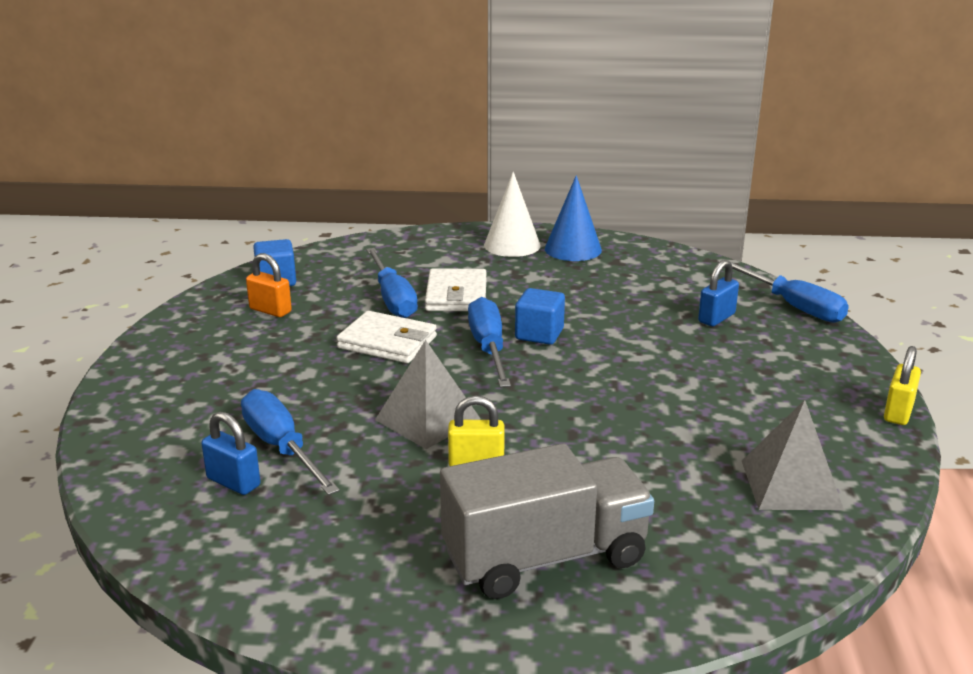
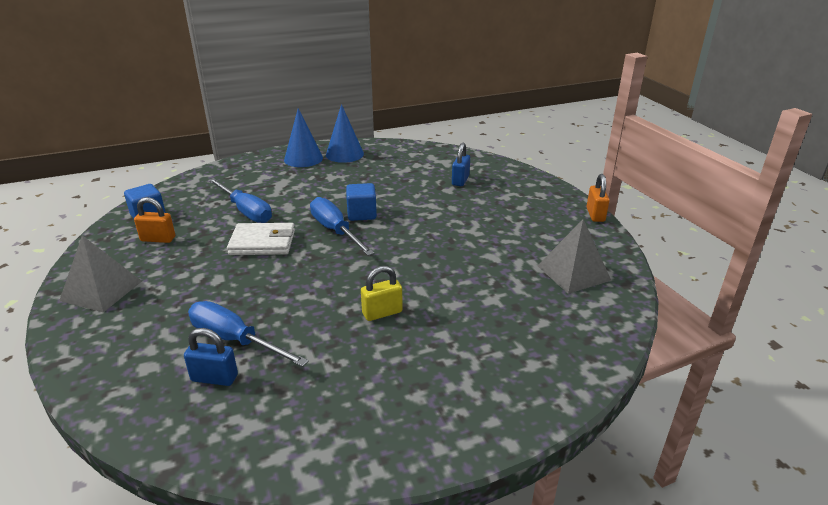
camera: 25 degrees left, 5 degrees up
grey pyramid [375,340,481,449] -> grey pyramid moved to [59,235,142,312]
white wallet [425,268,487,311] -> none
grey truck [440,443,654,599] -> none
white cone [484,172,541,257] -> blue cone [284,108,323,167]
blue screwdriver [718,259,849,323] -> none
yellow padlock [884,346,921,425] -> orange padlock [586,174,610,222]

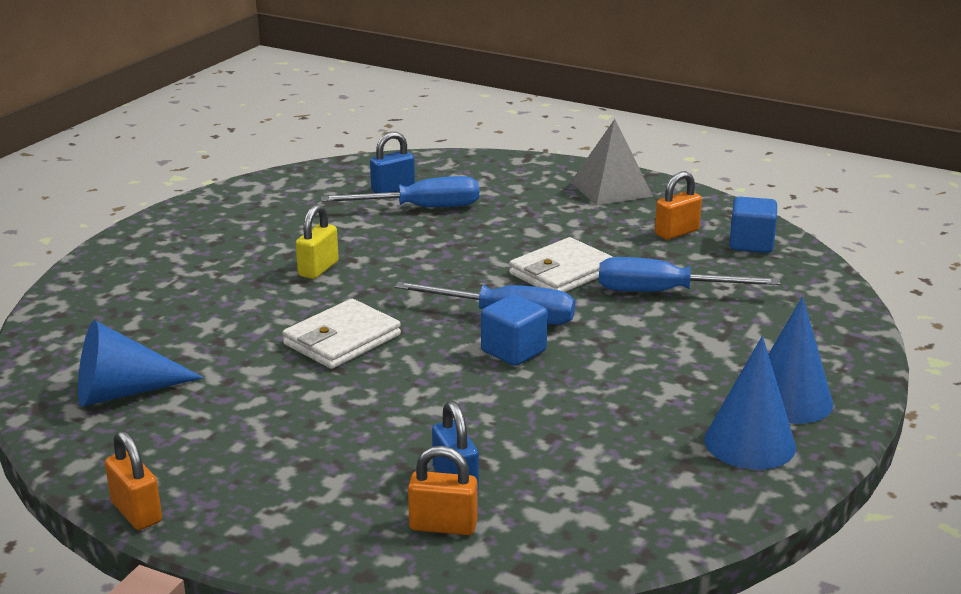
camera: 140 degrees right, 5 degrees down
grey pyramid [538,219,611,294] -> blue cone [78,320,204,407]
none -> white wallet [283,299,401,369]
none -> orange padlock [408,446,478,535]

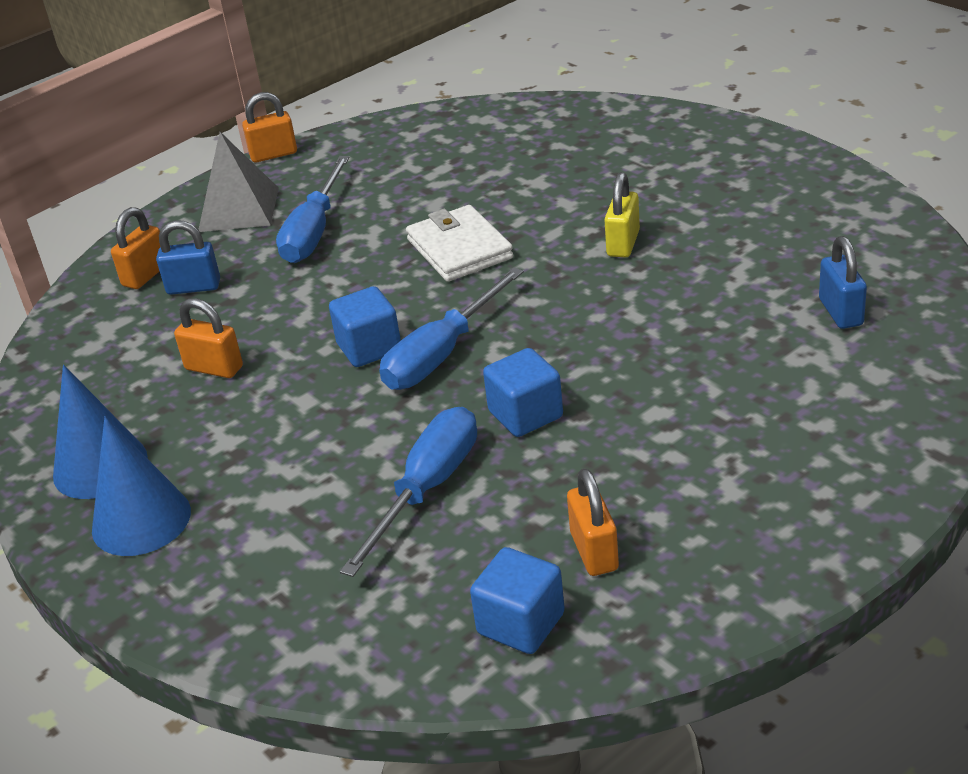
camera: 115 degrees right, 10 degrees up
blue cone [78,320,204,407] -> none
yellow padlock [296,204,339,279] -> yellow padlock turned 60 degrees clockwise [604,172,640,258]
blue screwdriver [321,176,479,207] -> blue screwdriver moved to [276,156,350,263]
white wallet [509,237,613,292] -> blue cube [483,348,563,437]
grey pyramid [571,119,653,206] -> grey pyramid moved to [198,132,279,232]
none -> orange padlock [174,298,243,378]

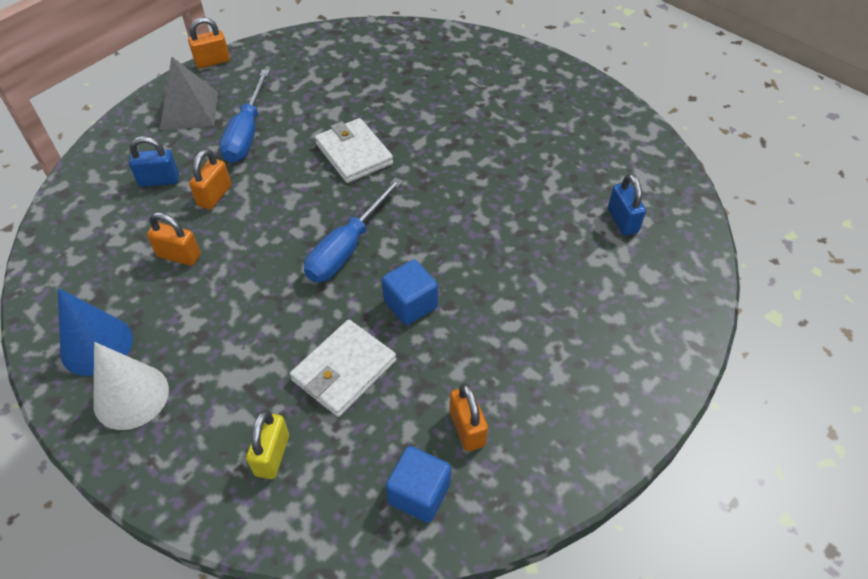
camera: 10 degrees left, 15 degrees up
blue cone [92,416,191,556] -> white cone [93,342,169,430]
orange padlock [111,207,160,289] -> orange padlock moved to [189,149,231,210]
blue cube [329,286,401,367] -> none
blue screwdriver [340,407,477,577] -> white wallet [290,320,396,417]
yellow padlock [604,172,640,258] -> yellow padlock moved to [246,410,289,479]

